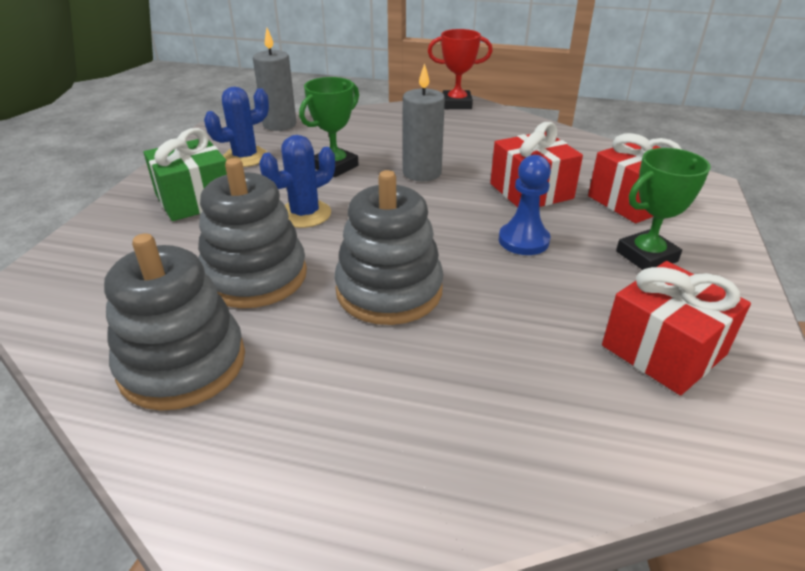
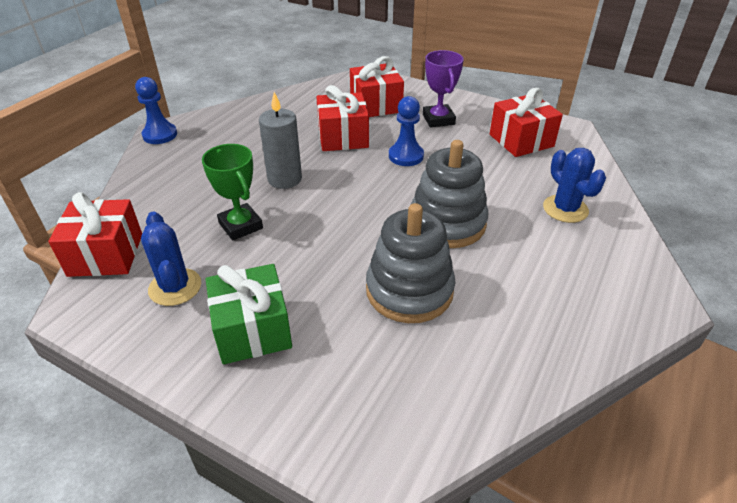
camera: 75 degrees left, 5 degrees up
grey stacking toy [104,233,245,411] -> none
grey candle [253,28,296,131] -> red gift [48,192,142,277]
blue cactus [259,135,335,228] -> blue cactus moved to [543,148,606,223]
red trophy [428,29,493,109] -> blue pawn [135,77,177,144]
green trophy [616,148,711,270] -> purple trophy [423,50,464,128]

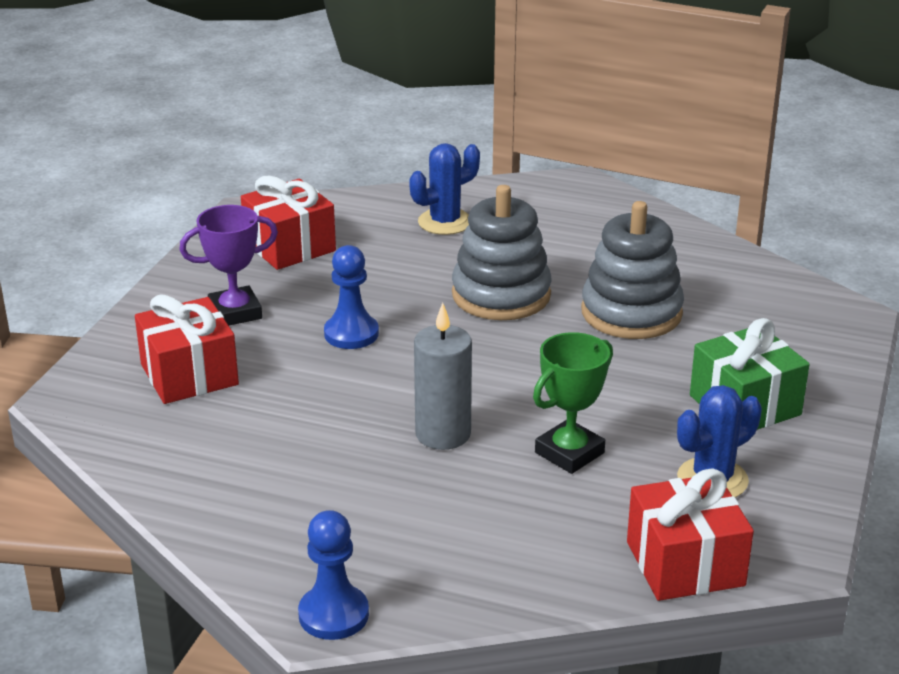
camera: 100 degrees left, 10 degrees down
red gift [316,85,369,151] -> none

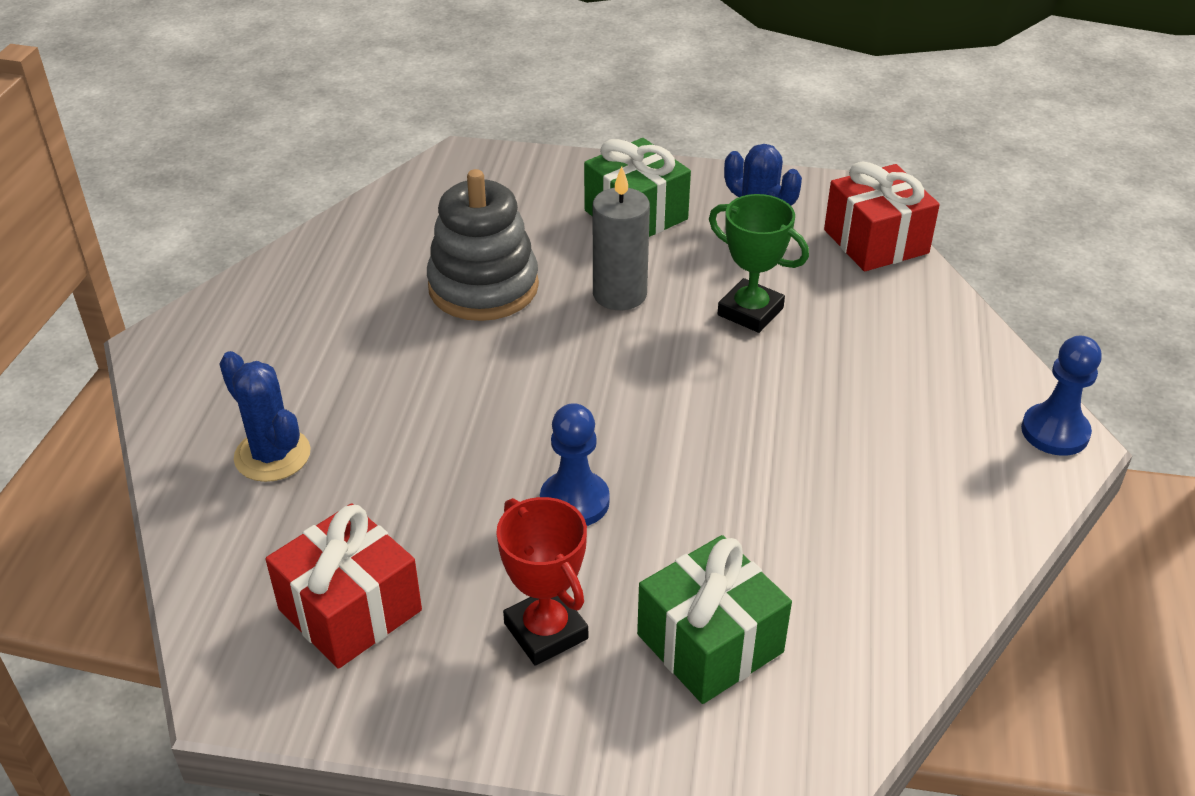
camera: 100 degrees left, 10 degrees up
red gift [135,294,239,404] -> green gift [637,535,792,704]
purple trophy [179,205,278,325] -> red trophy [496,497,588,666]
grey candle [414,303,472,450] -> grey candle moved to [593,166,650,310]
grey stacking toy [452,185,552,320] -> none

